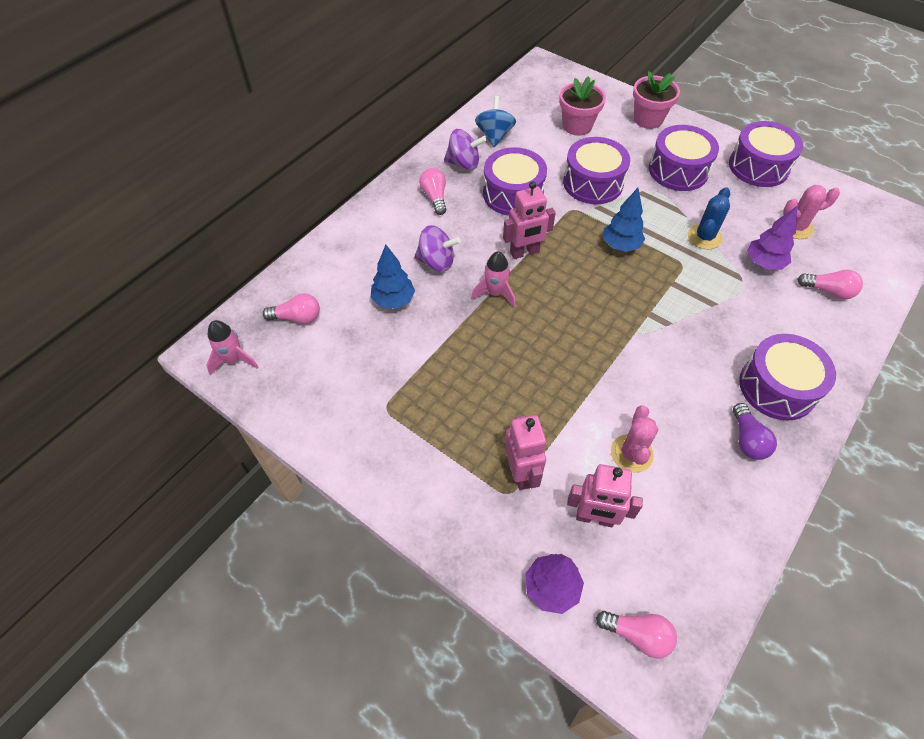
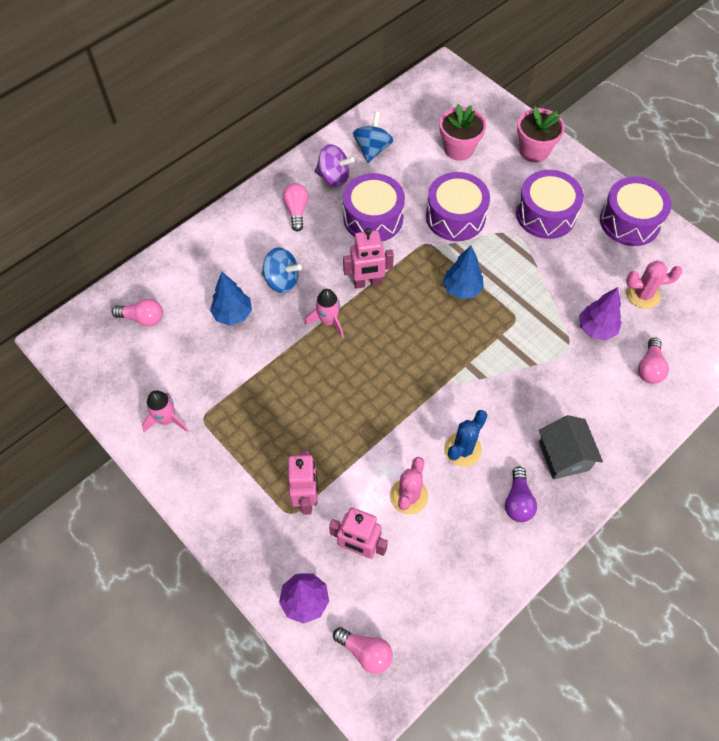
camera: 10 degrees right, 5 degrees up
pink rocket [206,320,258,376] -> pink rocket moved to [142,390,189,432]
purple spinning top [414,225,461,272] -> blue spinning top [262,247,302,293]
blue cactus [688,187,730,249] -> blue cactus moved to [444,410,488,467]
purple drum [739,334,836,420] -> grey house [539,415,603,480]
pink light bulb [797,270,863,300] -> pink light bulb turned 75 degrees clockwise [638,337,669,384]

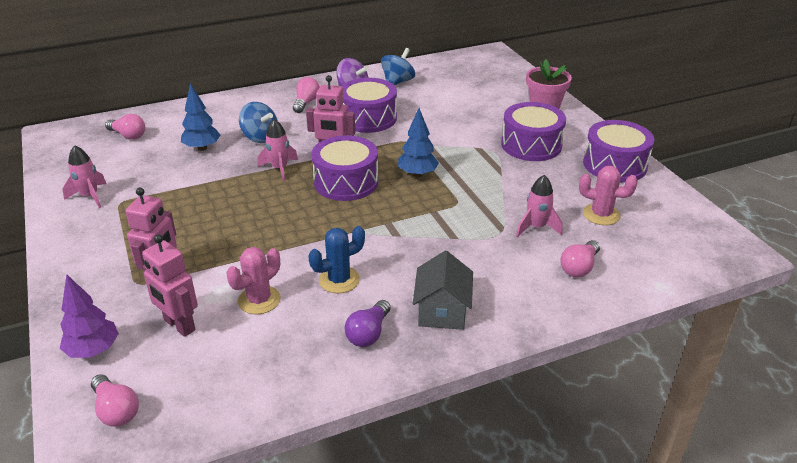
camera: 20 degrees right, 25 degrees down
purple drum [426,172,490,241] -> purple drum moved to [311,136,379,201]
pink flower pot [439,104,486,161] -> none
purple tree [579,287,622,340] -> pink rocket [516,175,563,237]

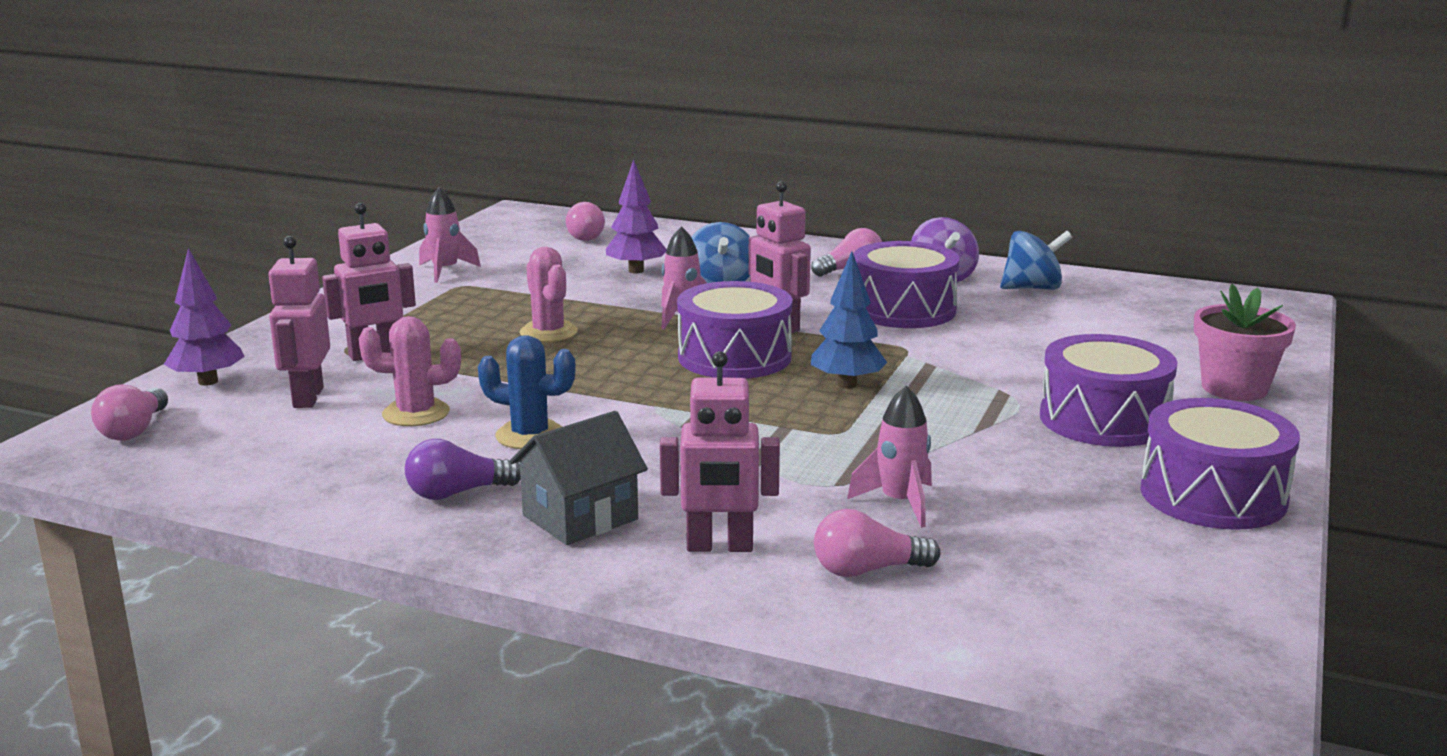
camera: 45 degrees right, 15 degrees down
blue tree [181,83,220,151] -> purple tree [606,159,667,274]
pink cactus [579,166,638,225] -> pink cactus moved to [519,247,578,342]
none -> pink robot [660,351,780,552]

